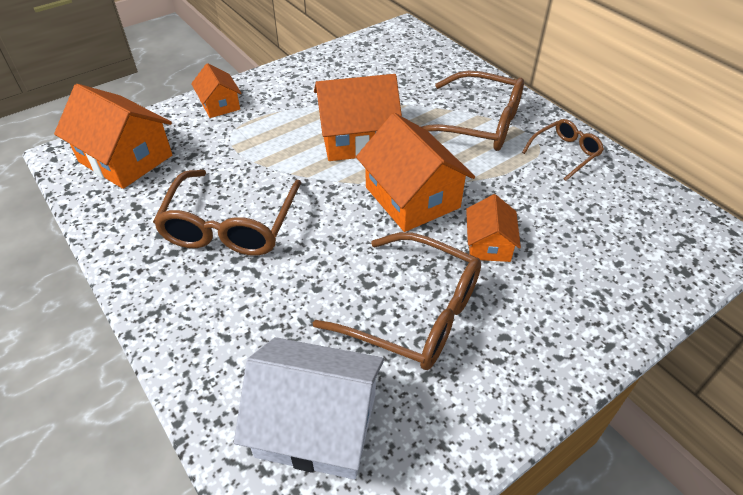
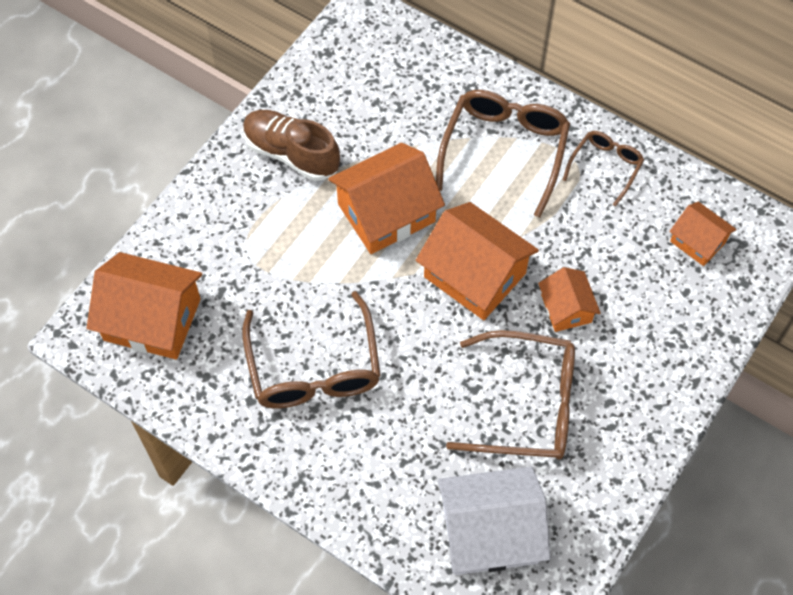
camera: 20 degrees left, 15 degrees up
orange house [191,63,242,118] -> orange house moved to [669,202,736,266]
brown glasses [421,70,524,151] -> brown glasses turned 75 degrees counterclockwise [436,90,570,217]
none -> brown shoe [243,110,340,181]

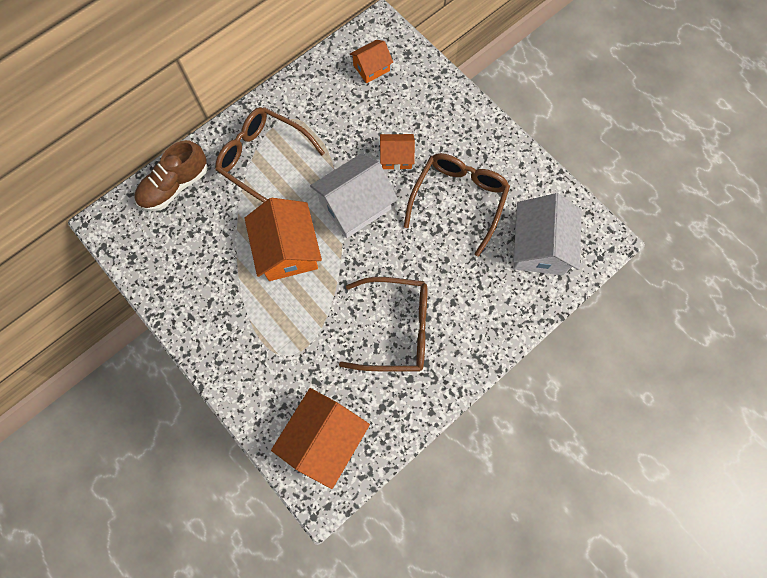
camera: 75 degrees left, 10 degrees up
brown shoe [243,110,340,181] -> brown shoe moved to [135,140,208,211]
orange house [416,202,539,320] -> white house [310,153,398,238]
brown glasses [563,131,644,207] -> none

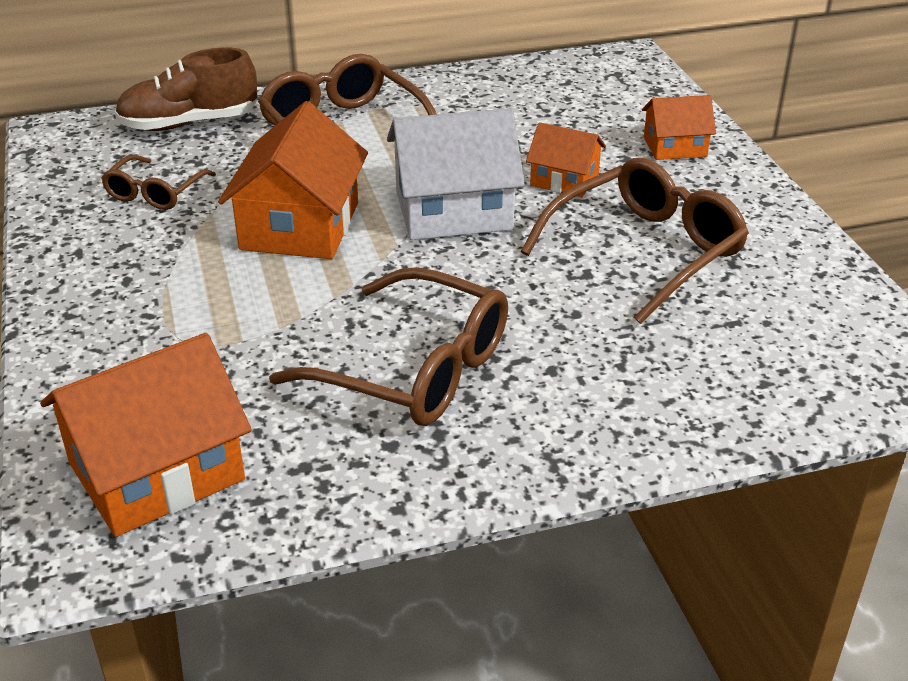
camera: 25 degrees right, 35 degrees down
orange house [350,40,393,83] -> orange house moved to [642,95,716,160]
white house [513,193,582,275] -> none
none -> brown glasses [101,155,216,210]

